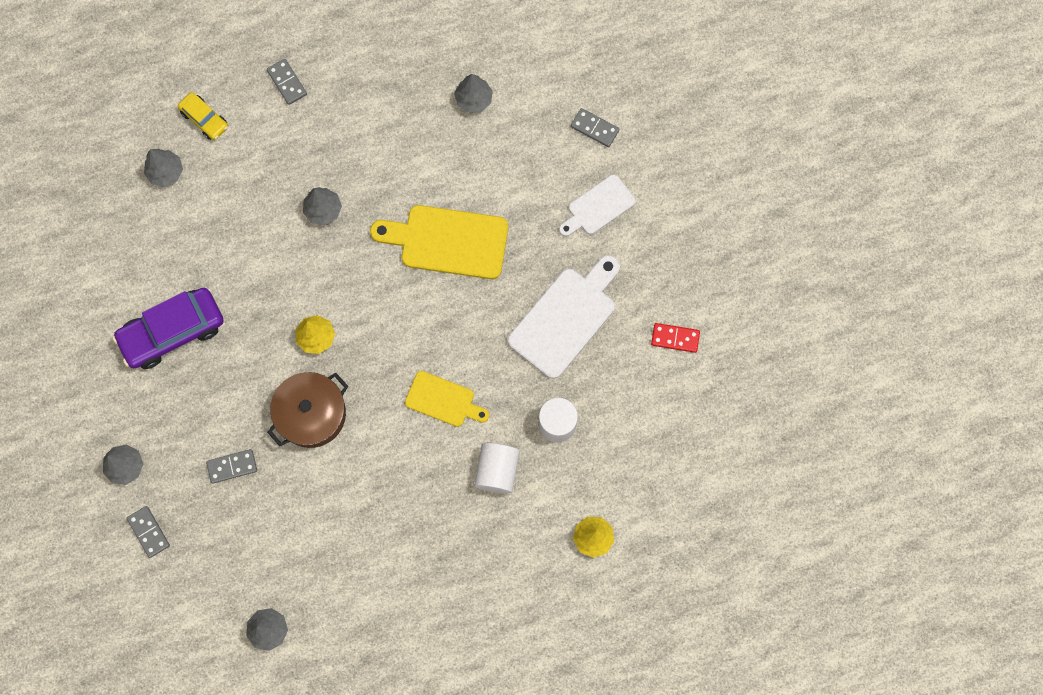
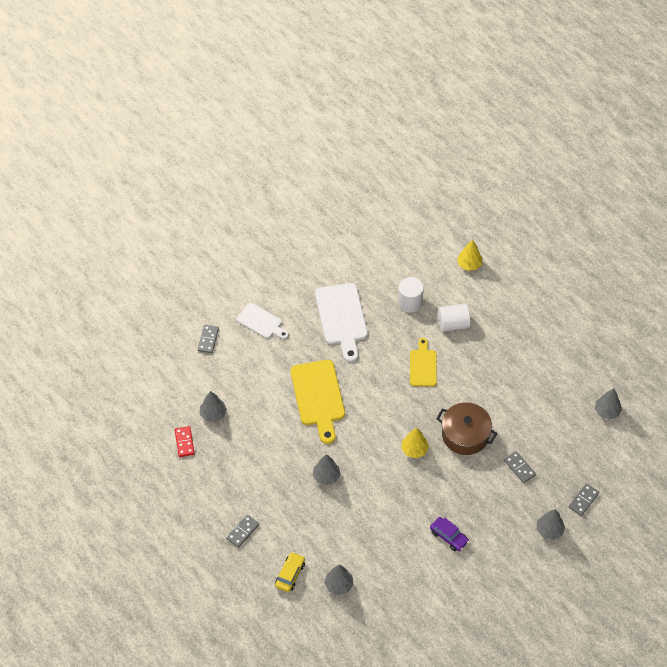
camera: 110 degrees left, 20 degrees down
purple car [112,288,224,369] -> purple car [430,517,469,551], size x0.53
white cutting board [508,255,620,379] -> white cutting board turned 120 degrees counterclockwise [315,283,368,362]
red domino [651,323,700,353] -> red domino moved to [175,426,195,457]

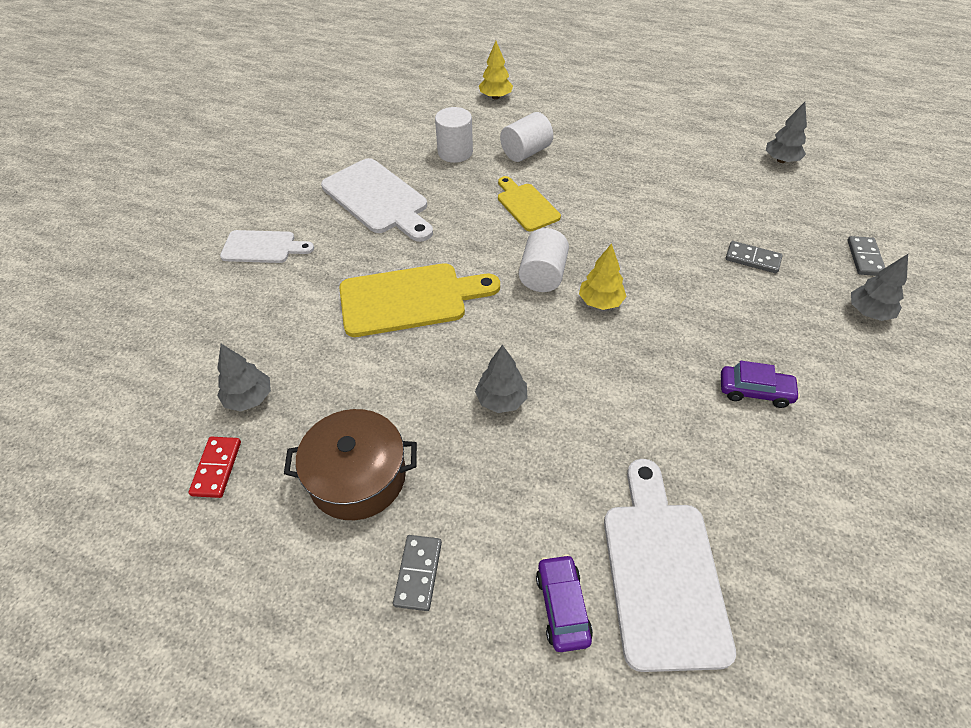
camera: 30 degrees left, 5 degrees down
red domino [175,426,195,457] -> red domino turned 45 degrees clockwise [189,437,241,498]
grey domino [198,325,219,353] -> none
yellow car [275,552,305,592] -> purple car [536,554,593,652]
yellow cutting board [291,360,345,444] -> yellow cutting board turned 60 degrees counterclockwise [339,263,500,337]
grey tree [324,565,354,595] -> white cutting board [604,459,736,672]
brown pot [436,403,497,455] -> brown pot moved to [284,409,417,520]
none -> white cylinder [519,228,569,292]

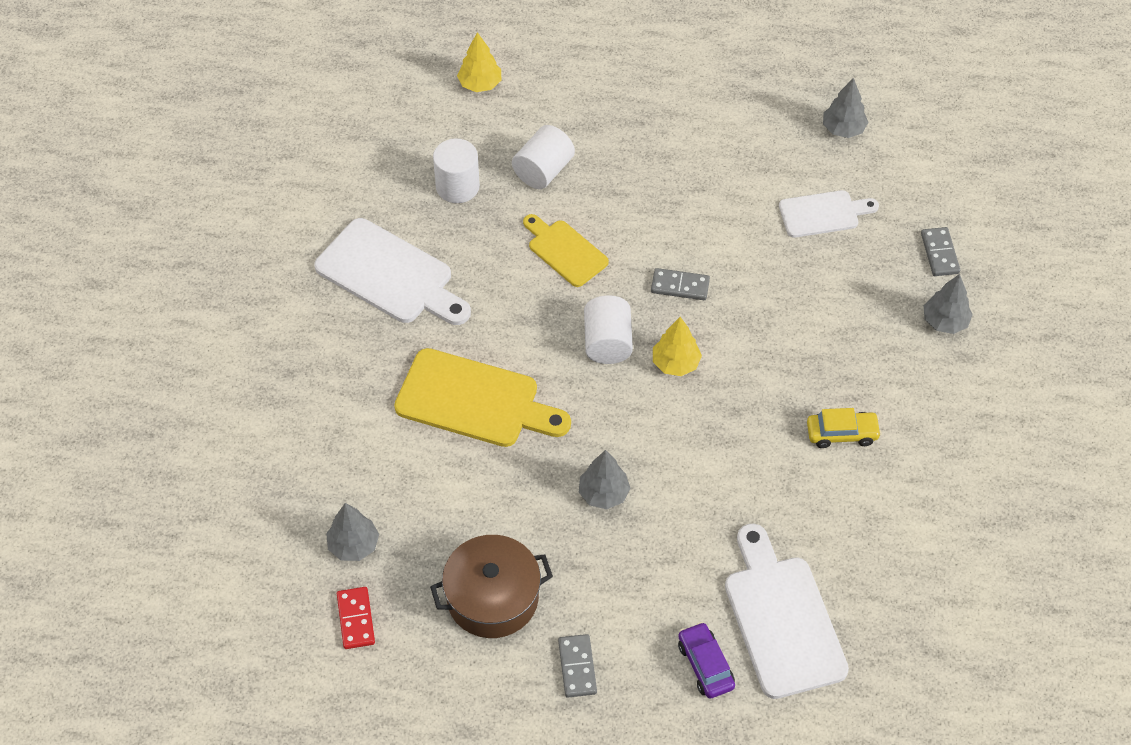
camera: 15 degrees left, 5 degrees up
white cutting board [220,230,314,263] -> white cutting board moved to [779,190,879,238]
yellow cutting board [339,263,500,337] -> yellow cutting board turned 45 degrees clockwise [394,348,571,447]
purple car [721,361,800,408] -> yellow car [807,408,882,448]
grey domino [726,241,783,273] -> grey domino moved to [651,268,710,300]

